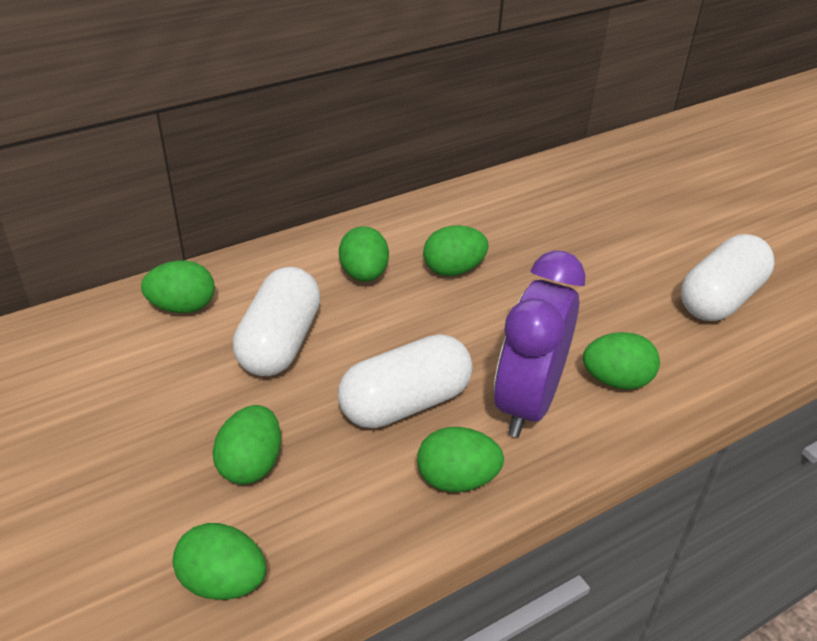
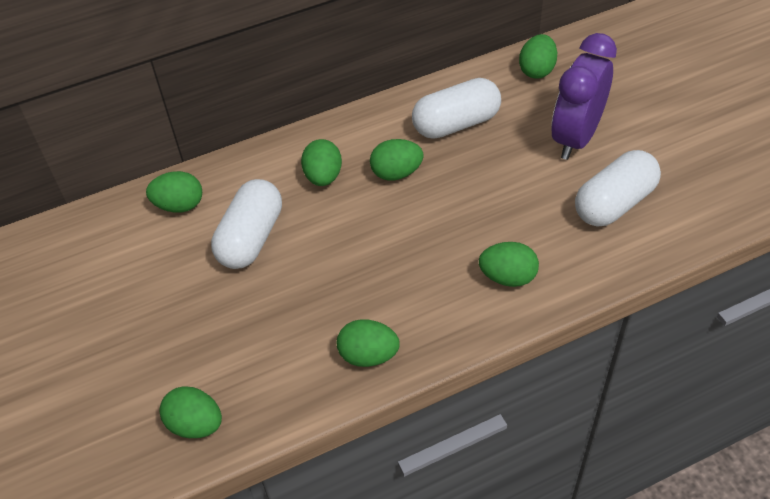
camera: 10 degrees right, 10 degrees up
green egg [212,405,281,485] -> green egg moved to [519,34,557,79]
white capsule [338,334,473,428] -> white capsule moved to [412,78,501,139]
purple clock [494,250,586,437] -> purple clock moved to [551,33,617,160]

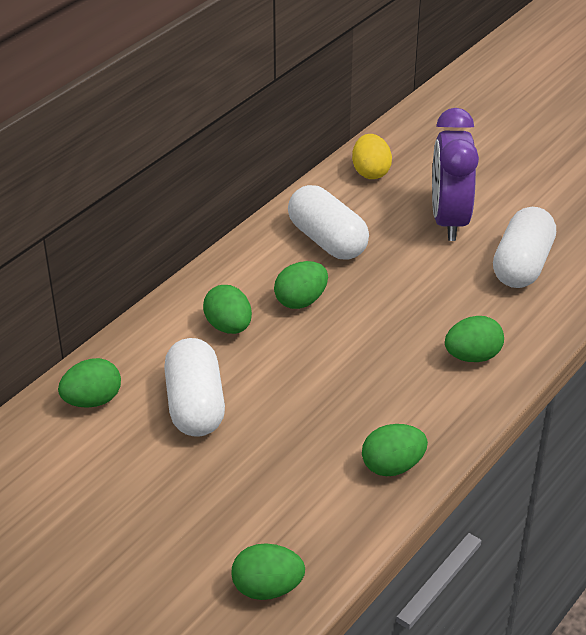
camera: 30 degrees left, 10 degrees down
white capsule [412,78,501,139] -> white capsule turned 75 degrees counterclockwise [288,185,369,260]
green egg [519,34,557,79] -> yellow egg [352,134,392,179]

